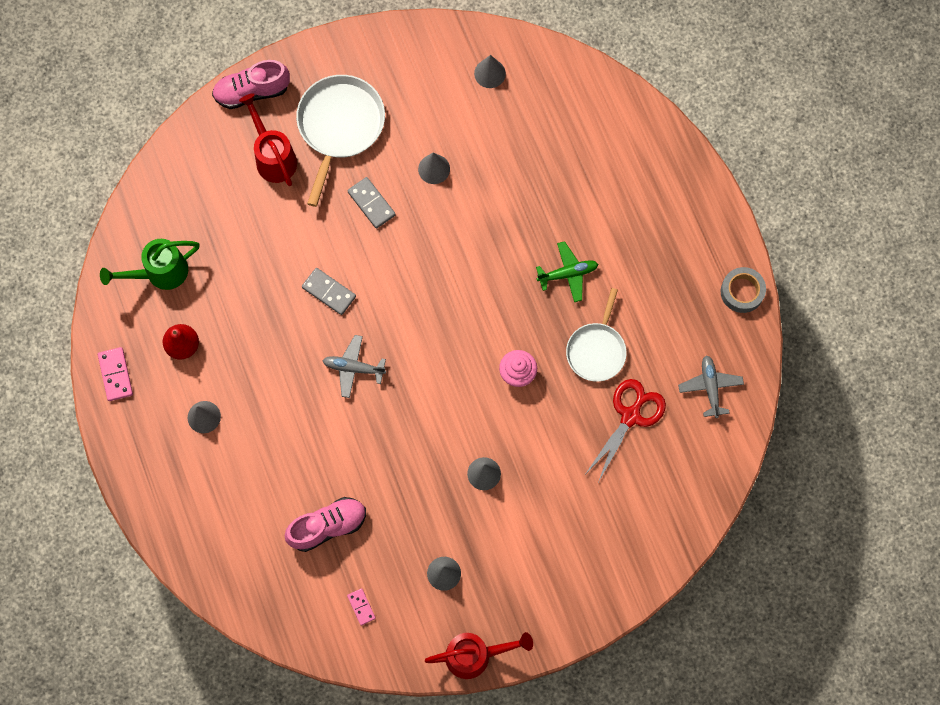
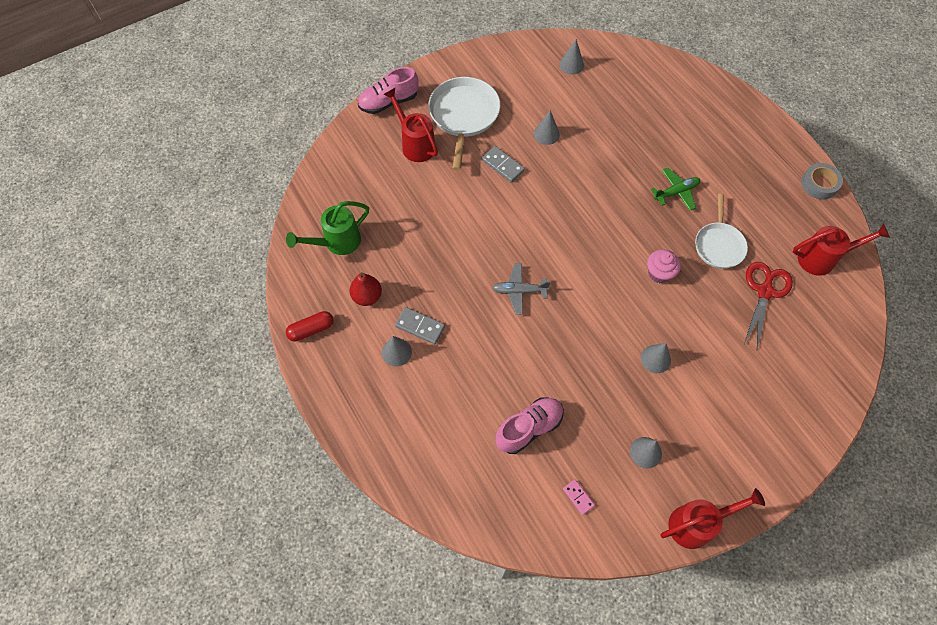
camera: 10 degrees left, 10 degrees down
pink domino [98,347,133,401] -> red capsule [286,311,334,341]
grey domino [302,268,356,315] -> grey domino moved to [395,307,445,344]
grey plane [678,355,744,418] -> red watering can [793,224,890,276]

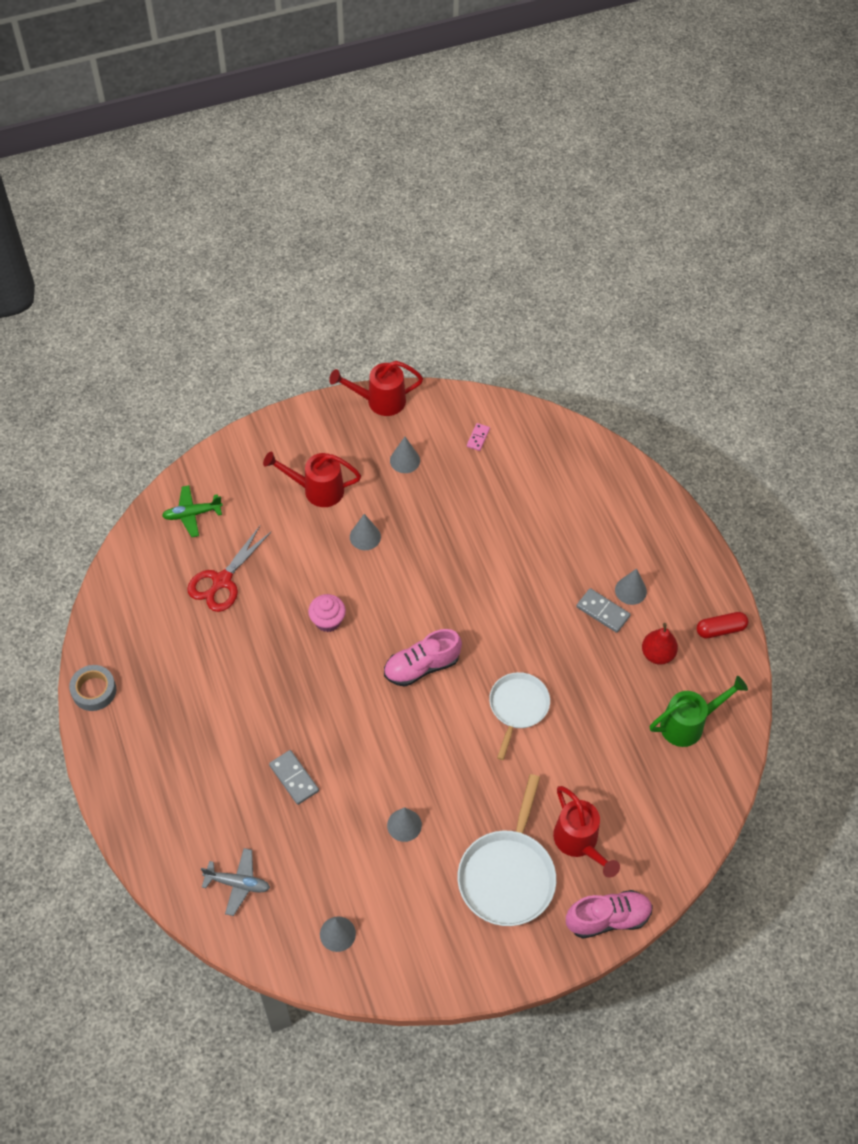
camera: 170 degrees left, 5 degrees down
grey domino [482,146,525,183] -> grey domino moved to [269,750,319,805]
grey plane [492,263,550,315] -> grey plane moved to [201,848,270,916]
pink shoe [496,398,564,454] -> pink shoe moved to [384,629,462,687]
pink domino [563,479,595,515] -> pink domino turned 45 degrees clockwise [467,423,490,451]
green plane [651,168,700,211] -> green plane moved to [162,485,223,537]
white pan [695,194,748,269] -> white pan moved to [489,672,550,760]
red watering can [793,224,890,276] -> red watering can moved to [263,452,361,507]

